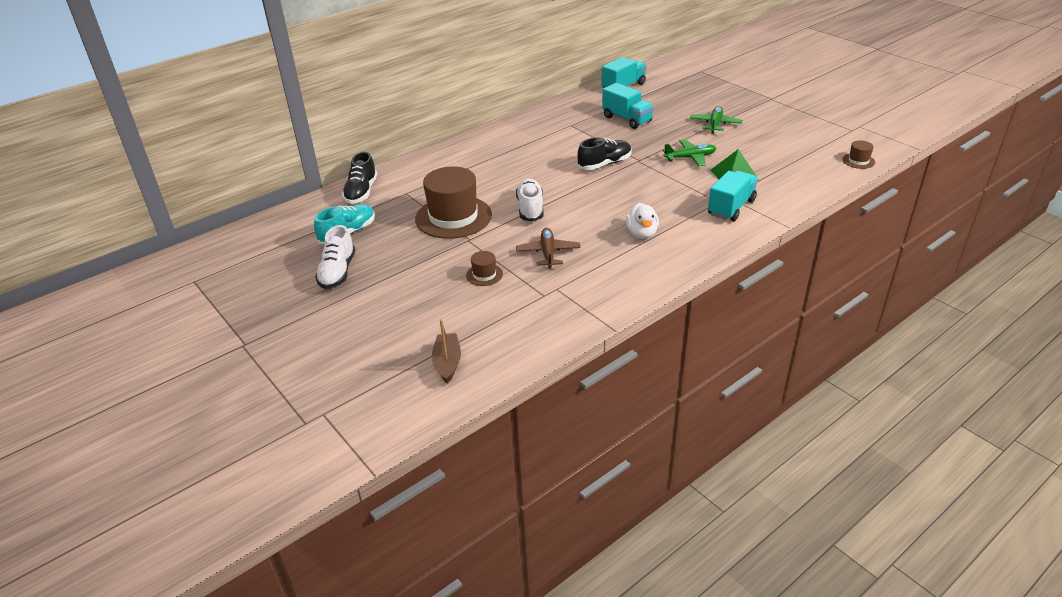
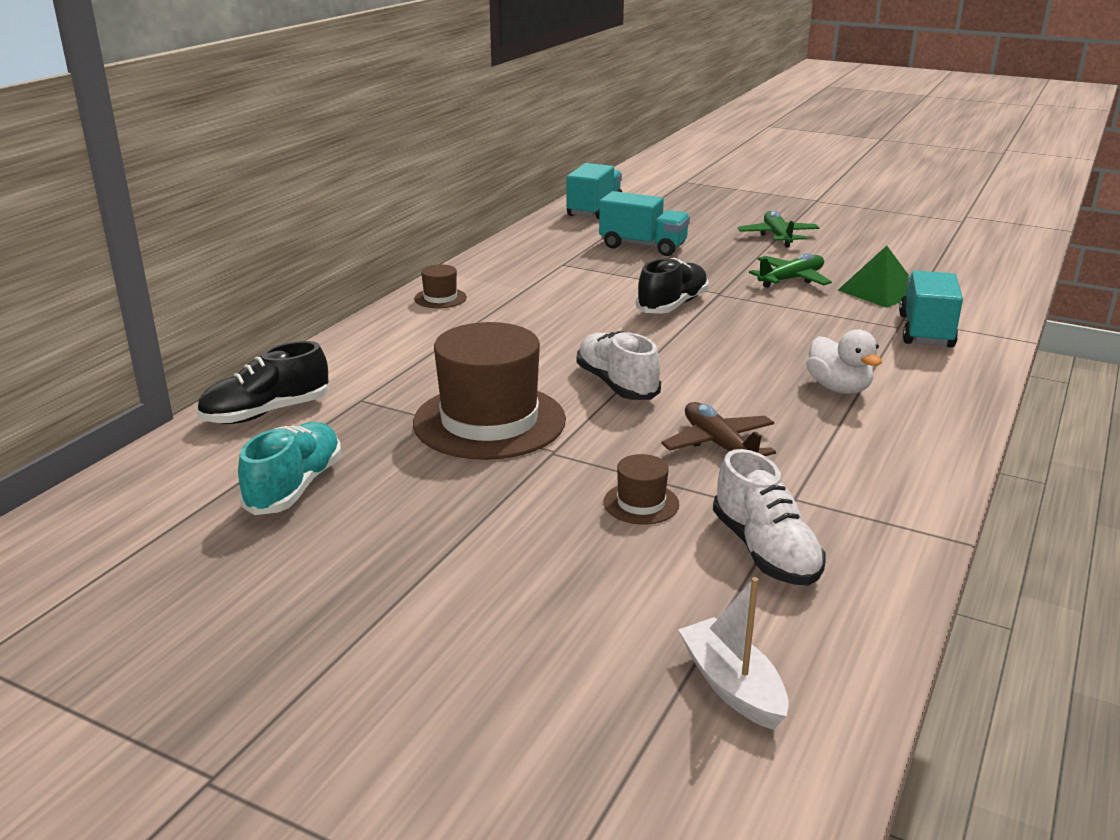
camera: 25 degrees left, 10 degrees down
white shoe [315,225,355,289] -> white shoe moved to [713,449,825,585]
black shoe [342,152,377,204] -> black shoe turned 75 degrees clockwise [196,341,329,424]
brown boat [432,319,461,384] -> white boat [678,577,789,730]
brown hat [842,140,875,169] -> brown hat moved to [414,264,467,308]

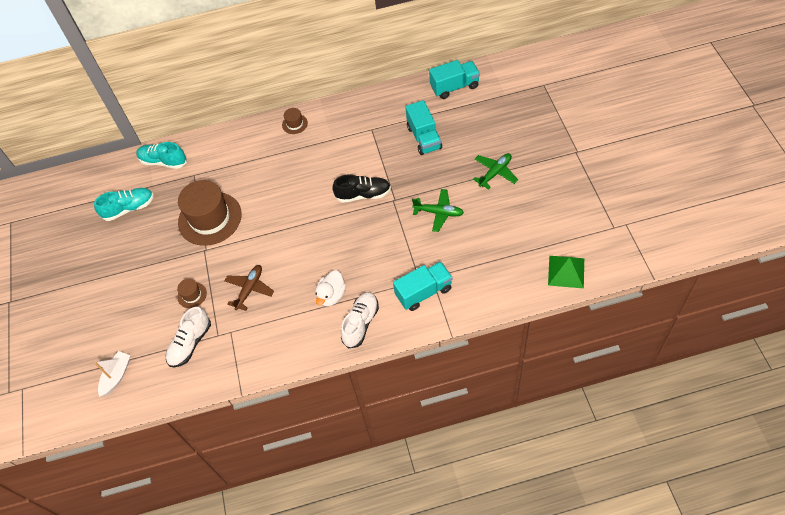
camera: 55 degrees right, 30 degrees up
black shoe [196,341,329,424] -> turquoise shoe [136,142,187,169]
white shoe [576,331,661,400] -> white shoe moved to [341,292,379,349]
green pyramid [838,246,909,308] -> green pyramid moved to [548,256,584,288]

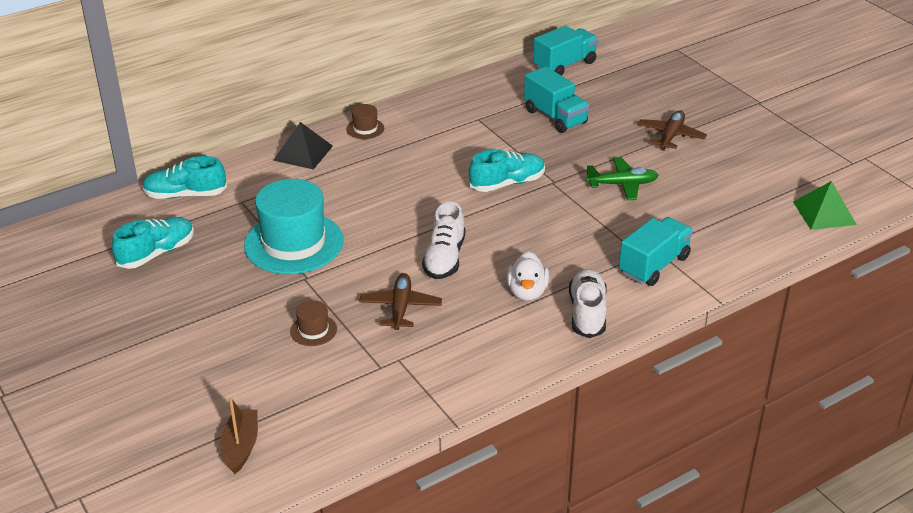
camera: 25 degrees left, 20 degrees down
white boat [94,351,130,397] -> brown boat [220,397,258,475]
white shoe [166,307,211,367] -> white shoe moved to [422,202,465,279]
brown hat [178,180,242,246] -> turquoise hat [244,179,344,274]
black shoe [332,174,391,203] -> turquoise shoe [469,149,545,192]
green plane [473,153,518,190] -> brown plane [638,110,707,151]
none -> black pyramid [273,122,333,170]

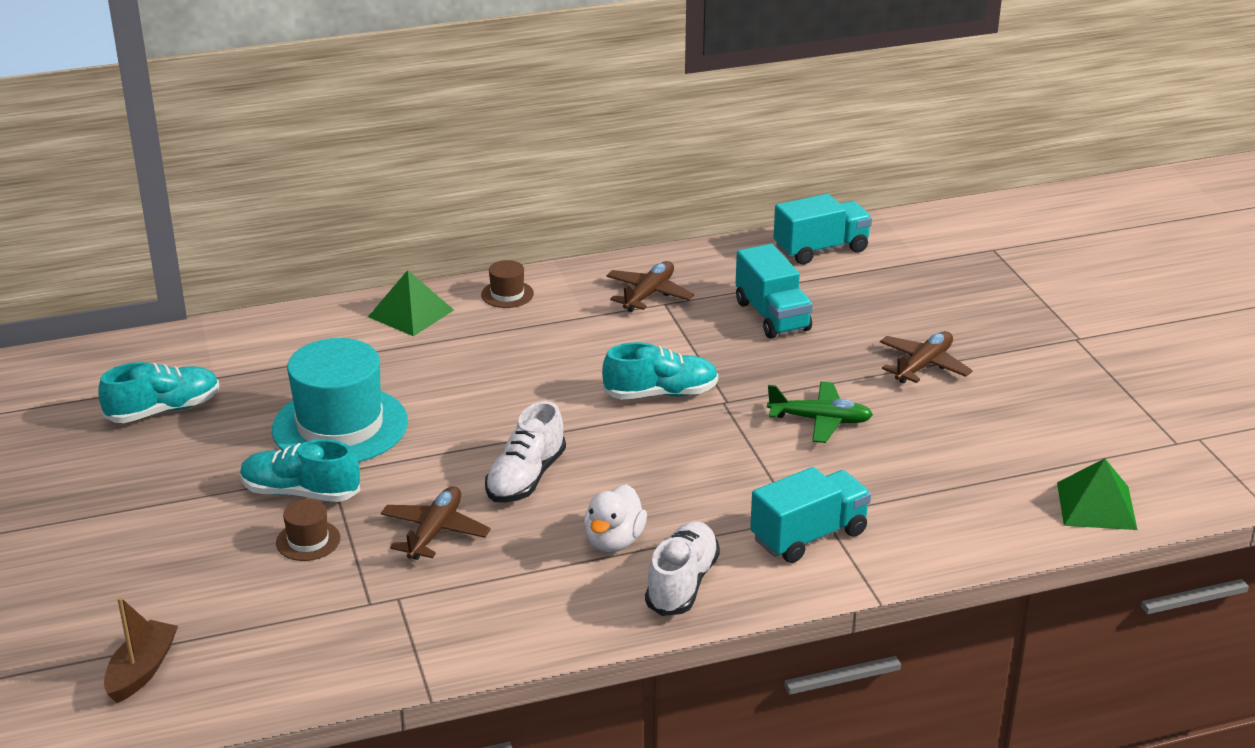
camera: 15 degrees right, 5 degrees down
turquoise shoe [142,156,227,199] -> turquoise shoe moved to [240,439,360,502]
black pyramid [273,122,333,170] -> green pyramid [368,270,454,336]
none -> brown plane [606,261,694,312]

